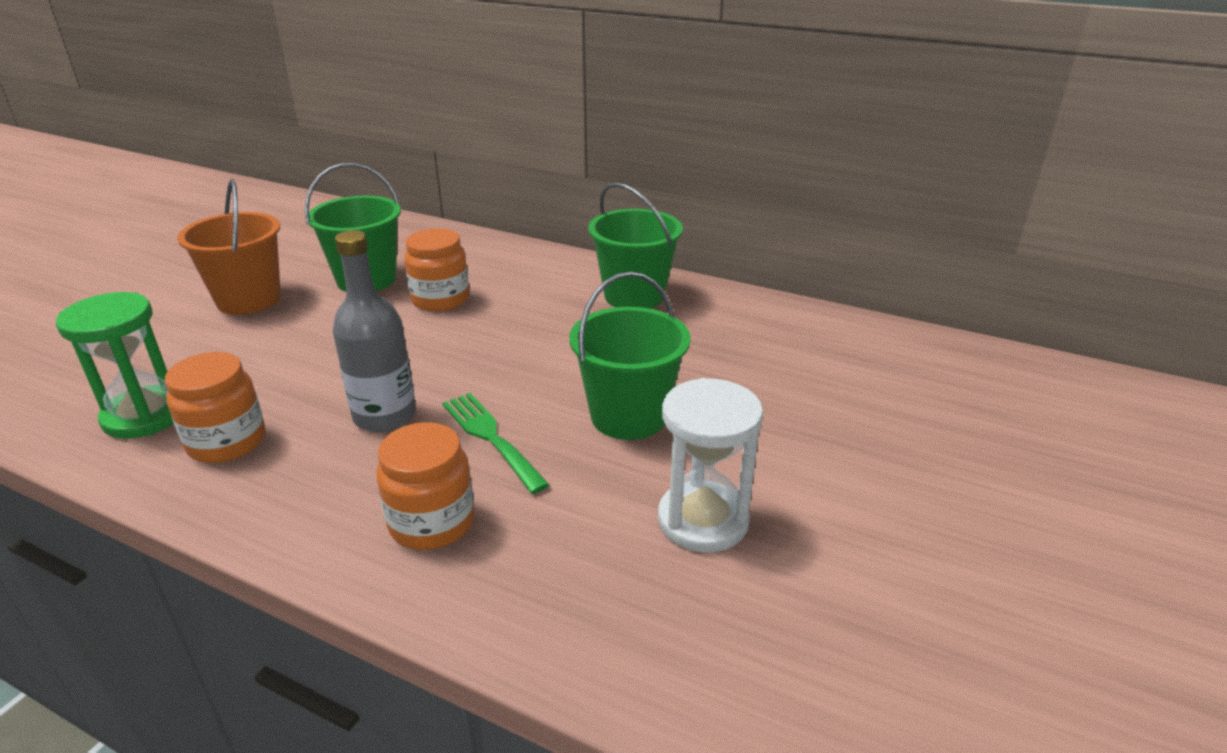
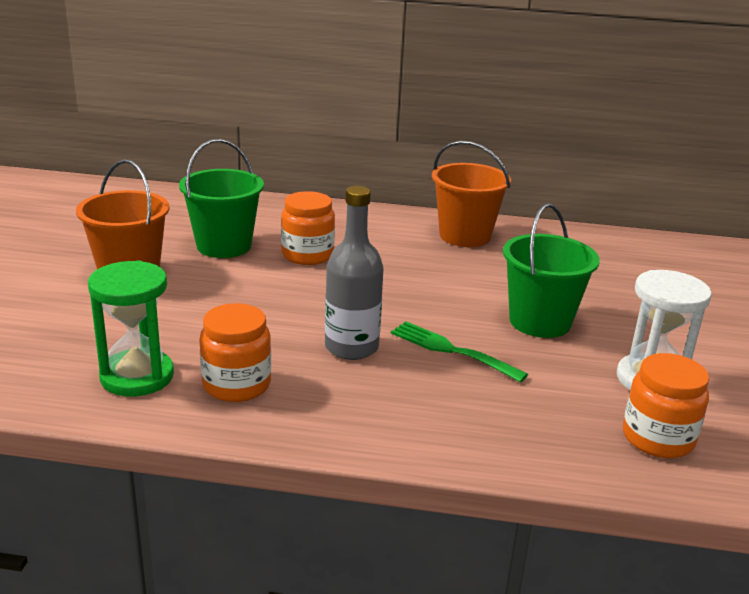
camera: 20 degrees left, 5 degrees down
orange jar [376,422,475,550] -> orange jar moved to [623,353,709,458]
green bucket [588,182,683,309] -> orange bucket [432,141,511,247]

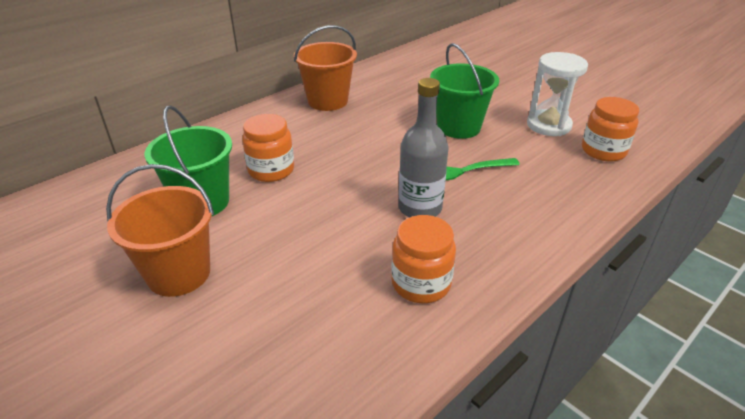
camera: 50 degrees left, 10 degrees up
green hourglass [88,261,174,397] -> none

